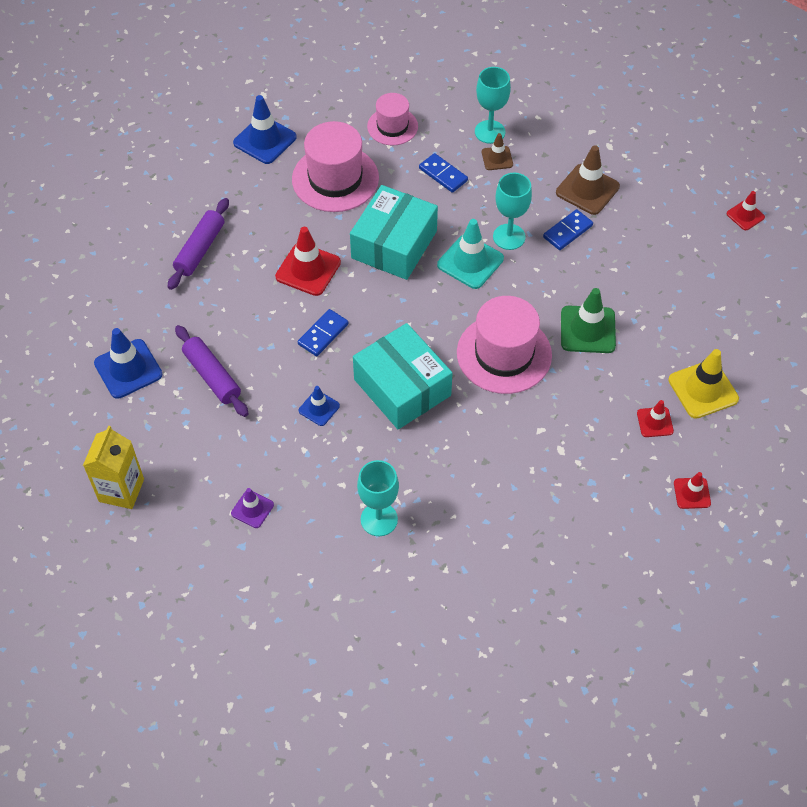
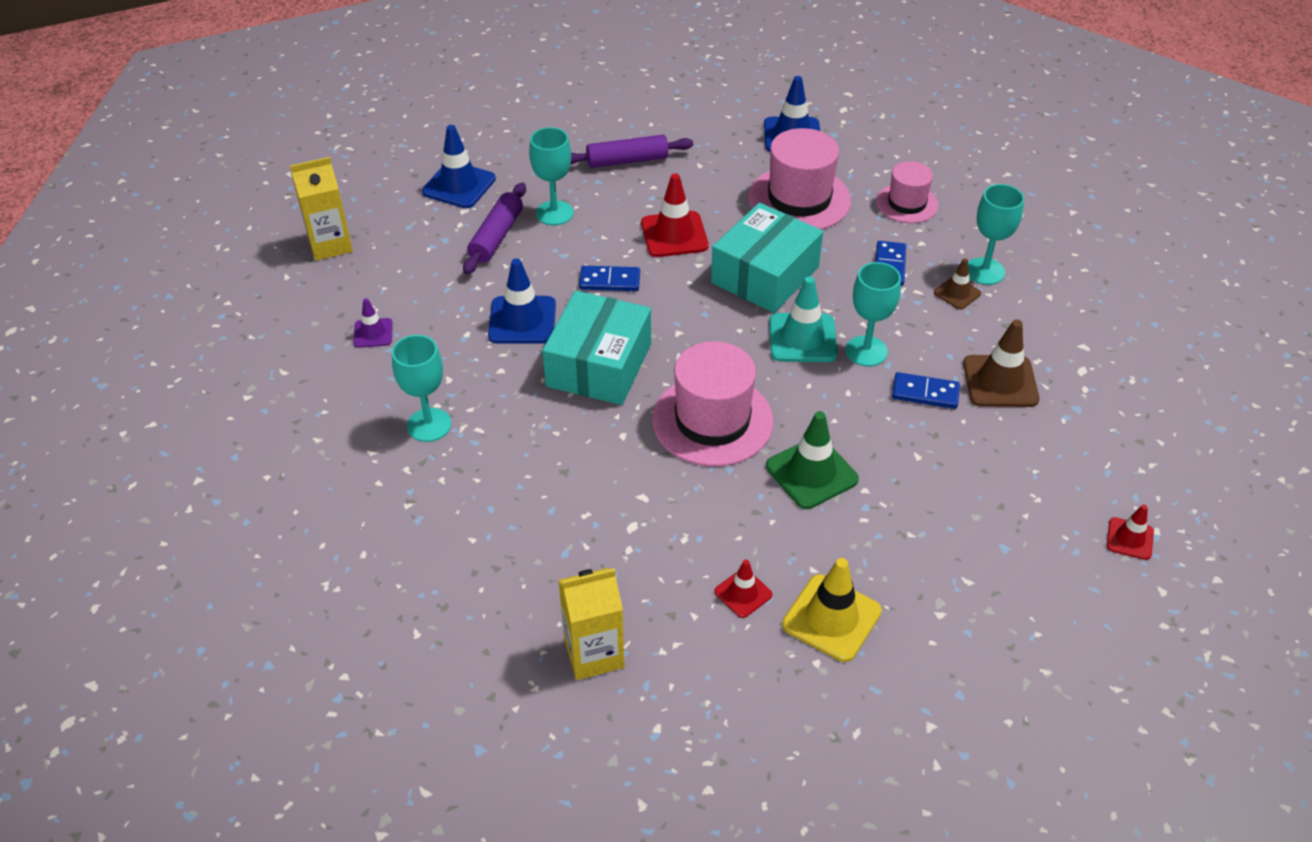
camera: 55 degrees right, 10 degrees down
blue traffic cone [299,386,340,426] -> blue traffic cone [488,258,556,343], size x1.74
turquoise box [350,185,438,280] -> turquoise box turned 45 degrees counterclockwise [711,203,823,313]
red traffic cone [674,472,711,509] -> none
none -> turquoise goblet [529,127,574,226]
none -> yellow carton [558,568,624,680]

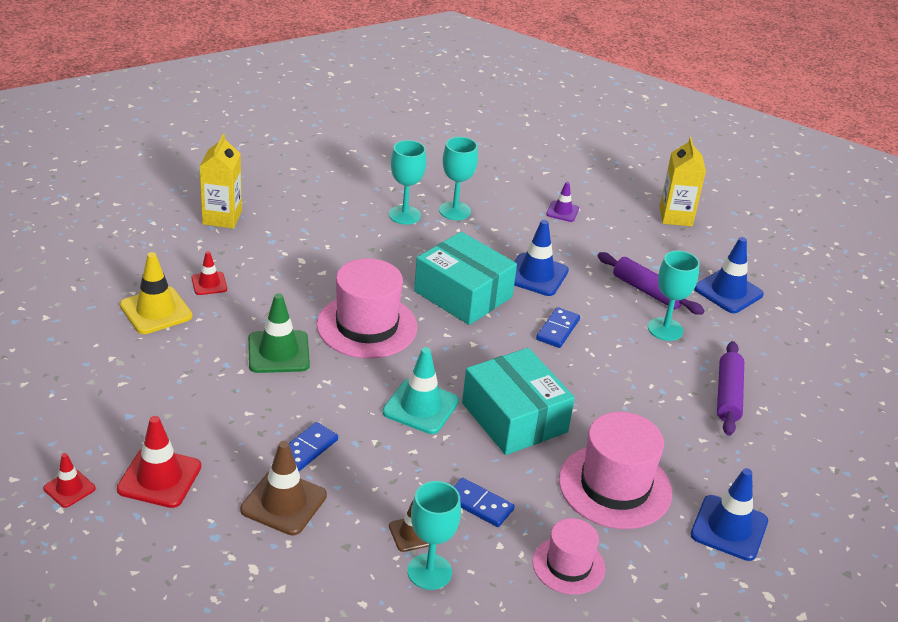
camera: 110 degrees right, 10 degrees down
red traffic cone [641,173,709,257] -> red traffic cone moved to [117,416,201,508]
turquoise goblet [845,262,901,366] -> turquoise goblet moved to [389,140,427,225]

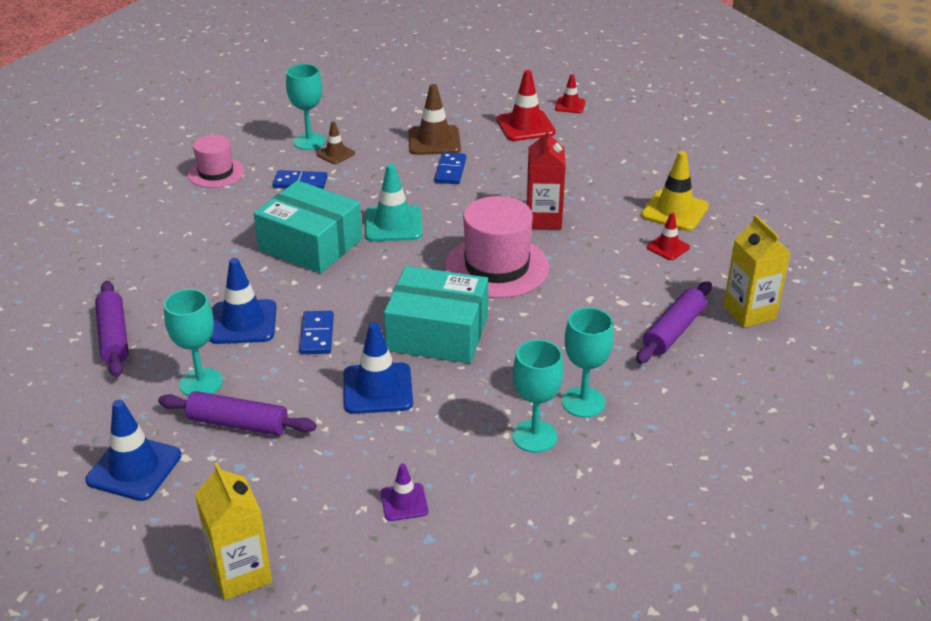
camera: 155 degrees right, 0 degrees up
green traffic cone [248,293,310,373] -> red carton [526,128,566,229]
pink hat [559,412,672,529] -> none
blue traffic cone [690,468,768,561] -> blue traffic cone moved to [210,258,277,344]
none -> purple rolling pin [636,281,712,364]

